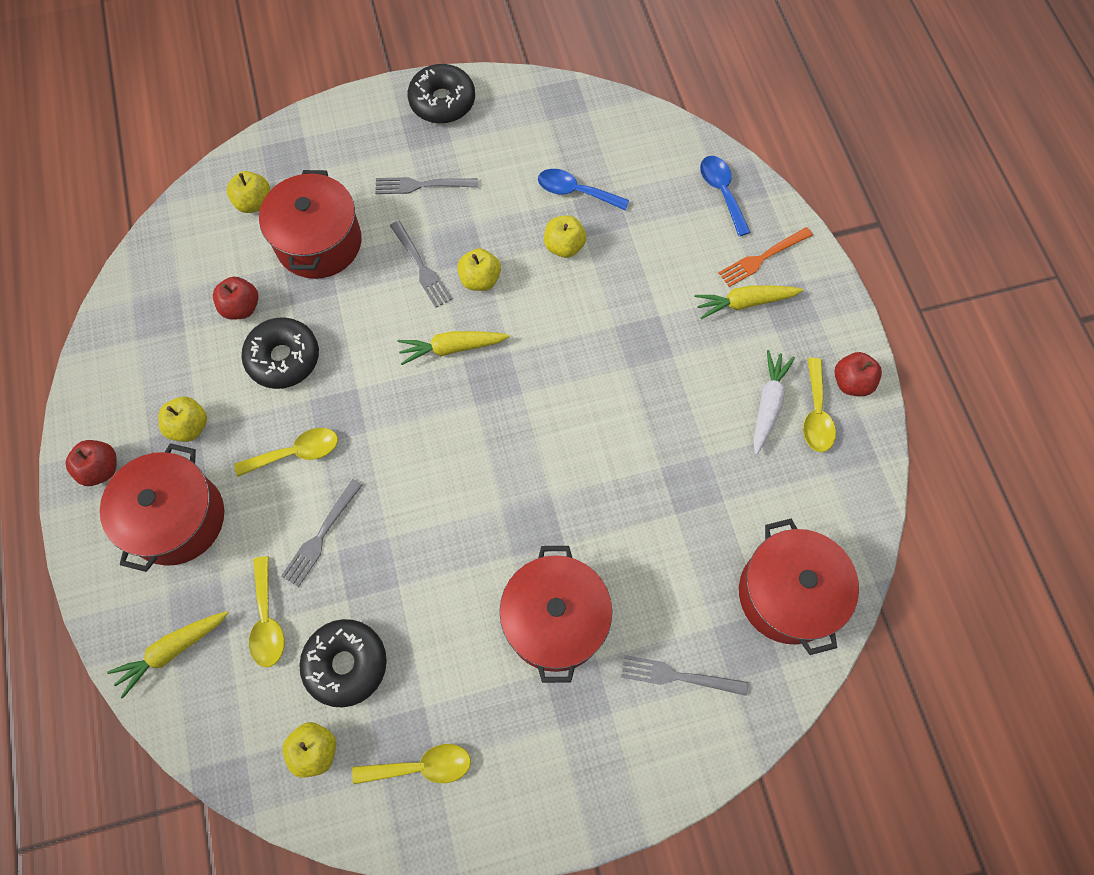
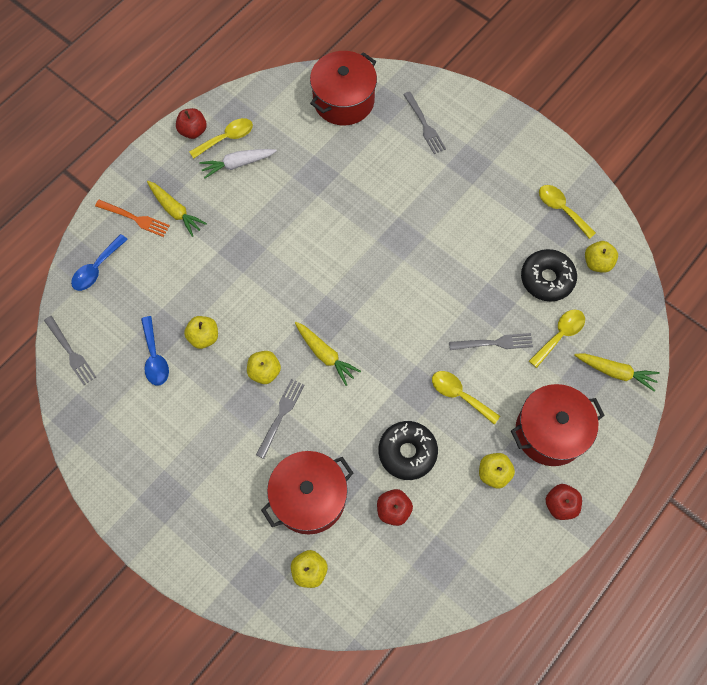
camera: 125 degrees left, 0 degrees up
grey fork [375,177,478,194] -> grey fork moved to [44,316,96,385]
black donut [408,64,475,124] -> none
red pot [499,546,612,683] -> none

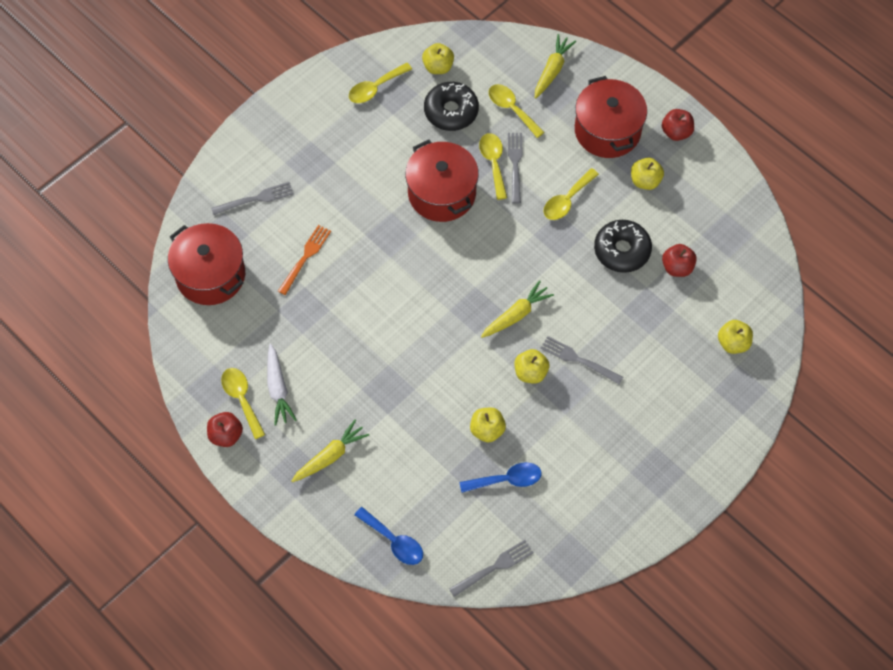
camera: 85 degrees left, 5 degrees down
orange fork [95,200,170,237] -> orange fork moved to [278,225,331,295]
red pot [261,451,353,535] -> red pot moved to [405,140,479,222]
none -> yellow spoon [479,133,507,200]

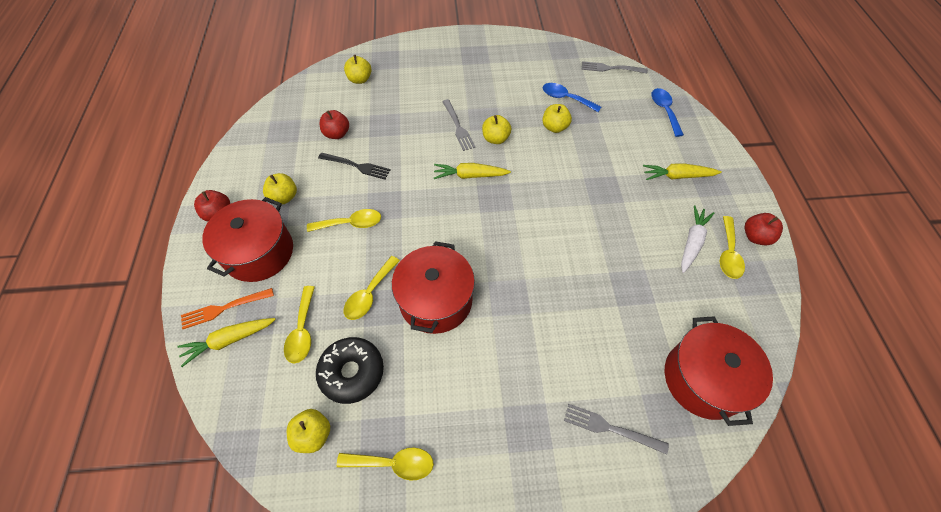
camera: 140 degrees left, 5 degrees down
orange fork [278,225,331,295] -> orange fork moved to [181,288,274,329]
grey fork [508,133,523,204] -> none
black donut [594,220,652,273] -> black fork [318,153,390,180]

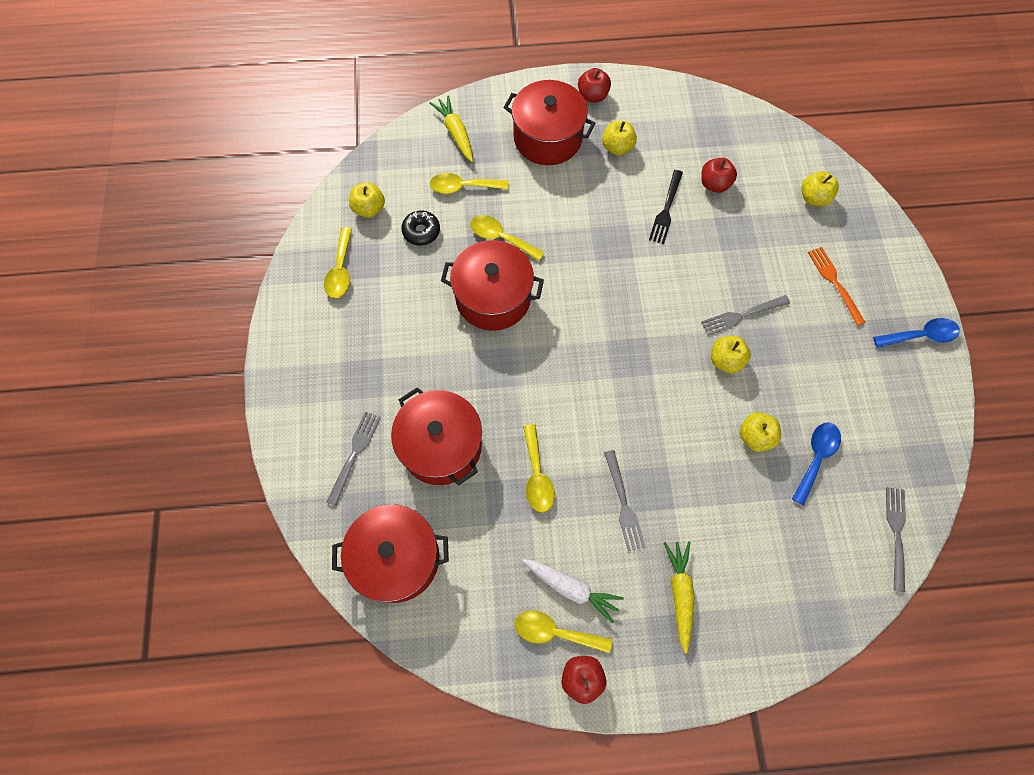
camera: 90 degrees right, 10 degrees up
orange fork [181,288,274,329] -> orange fork moved to [808,247,866,326]
yellow spoon [307,209,381,232] -> yellow spoon moved to [523,424,555,513]
black donut [316,337,384,404] -> black donut [401,210,440,245], size x0.64
yellow carrot [434,163,511,179] -> none
blue spoon [651,88,684,137] -> blue spoon moved to [873,318,960,348]
none -> red pot [391,387,482,486]
none -> grey fork [604,450,646,551]

